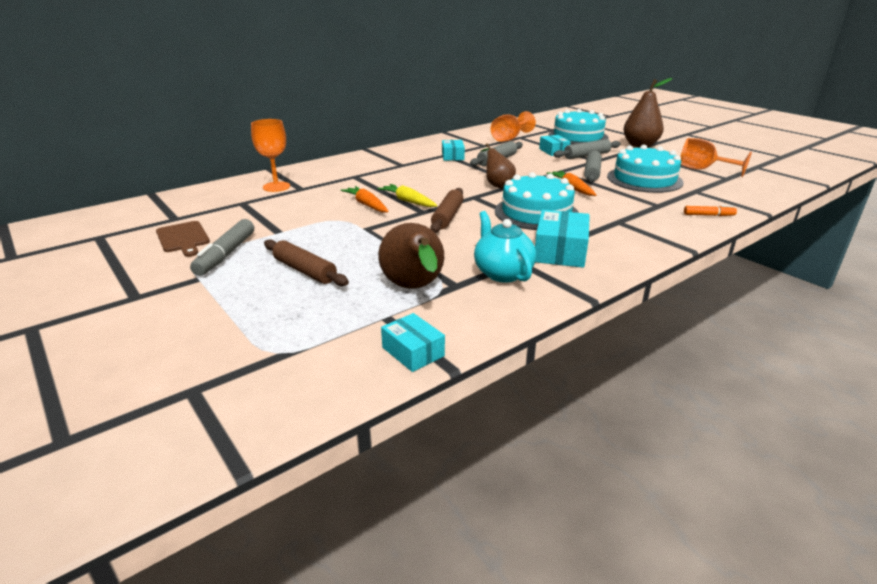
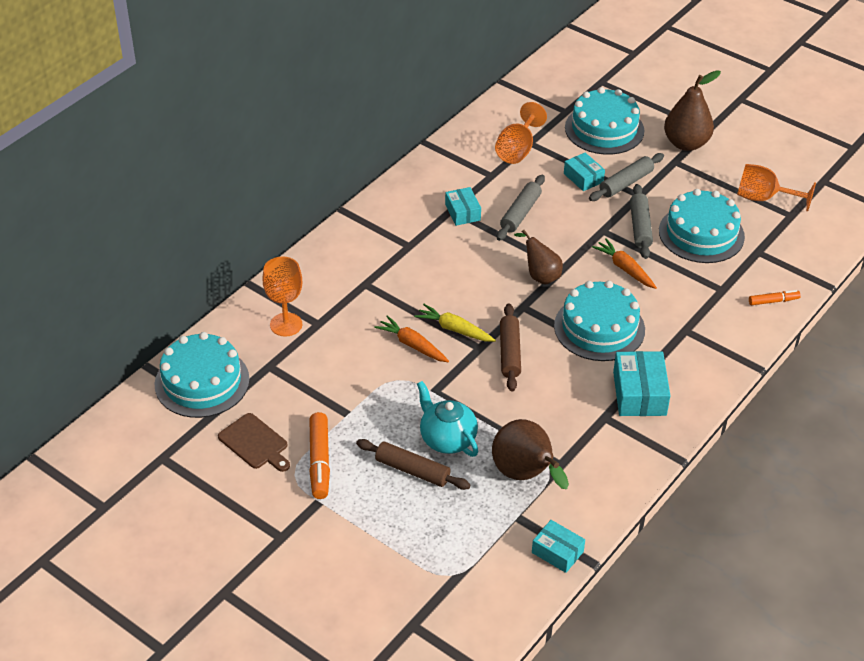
camera: 15 degrees left, 15 degrees up
grey marker [190,219,254,276] -> orange marker [309,412,330,499]
turquoise teapot [474,211,536,283] -> turquoise teapot moved to [417,381,478,457]
none -> turquoise cake [155,332,250,418]

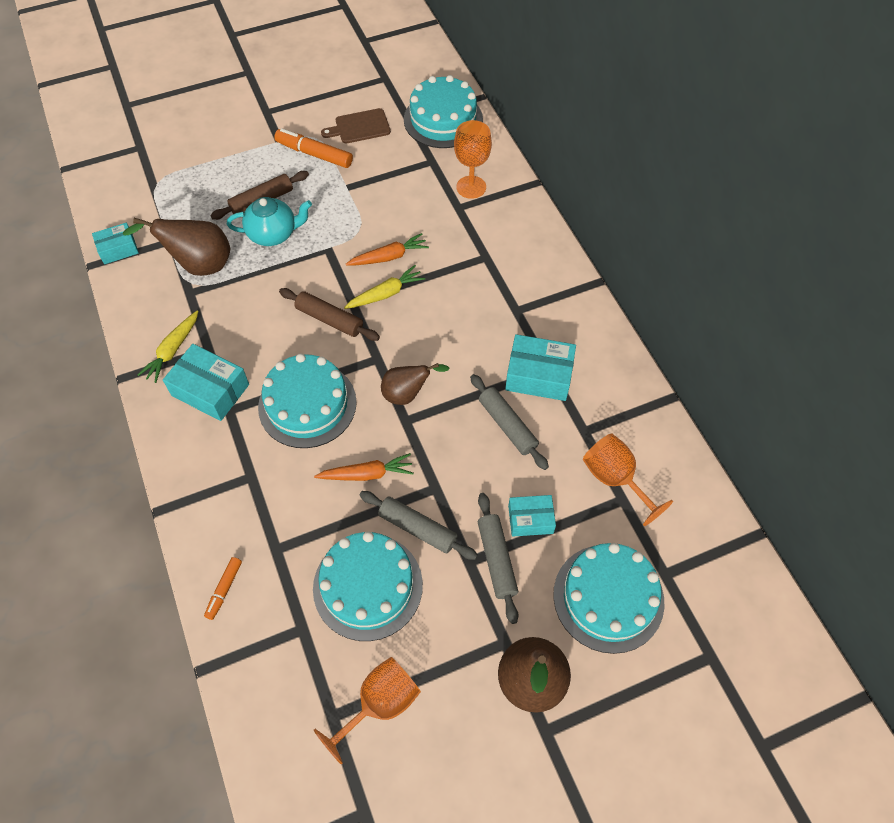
camera: 120 degrees right, 15 degrees up
turquoise box [445,187,481,226] -> turquoise box [505,334,576,401], size x1.59
none -> yellow carrot [138,310,198,383]

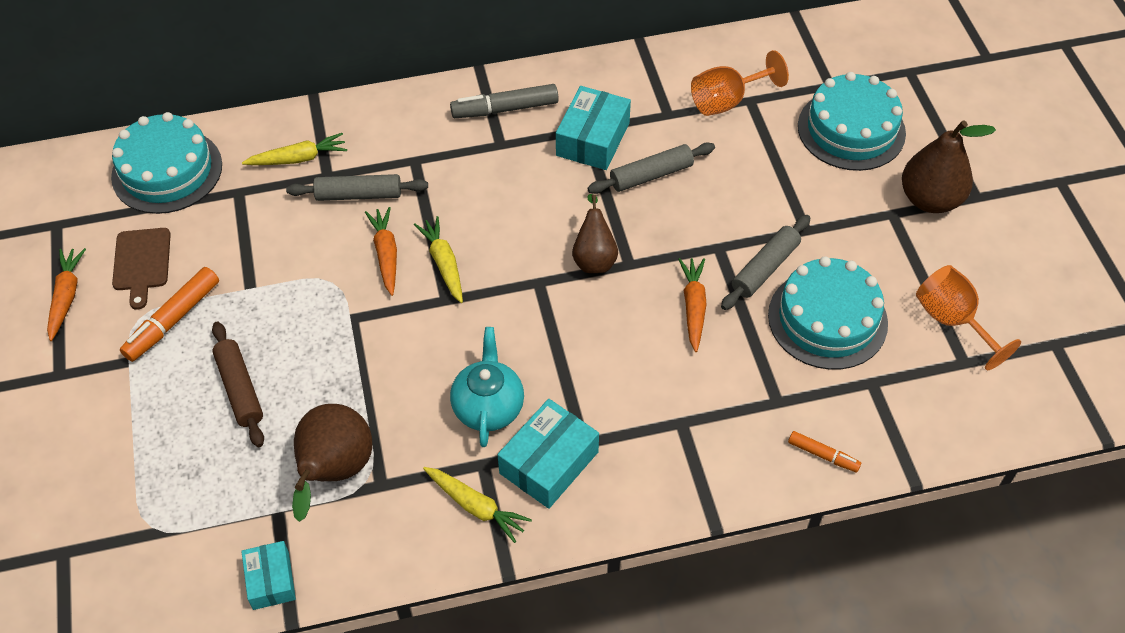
camera: 80 degrees left, 5 degrees down
turquoise teapot [227,197,312,246] -> turquoise teapot moved to [450,327,524,447]
turquoise cake [258,353,357,448] -> none
brown rolling pin [279,288,380,341] -> none
orange goblet [454,120,492,199] -> yellow carrot [242,133,347,165]
grey rolling pin [478,493,518,624] -> grey rolling pin moved to [286,174,428,201]
turquoise box [508,495,556,537] -> none
none -> orange carrot [47,248,86,341]
none -> grey marker [450,84,559,118]

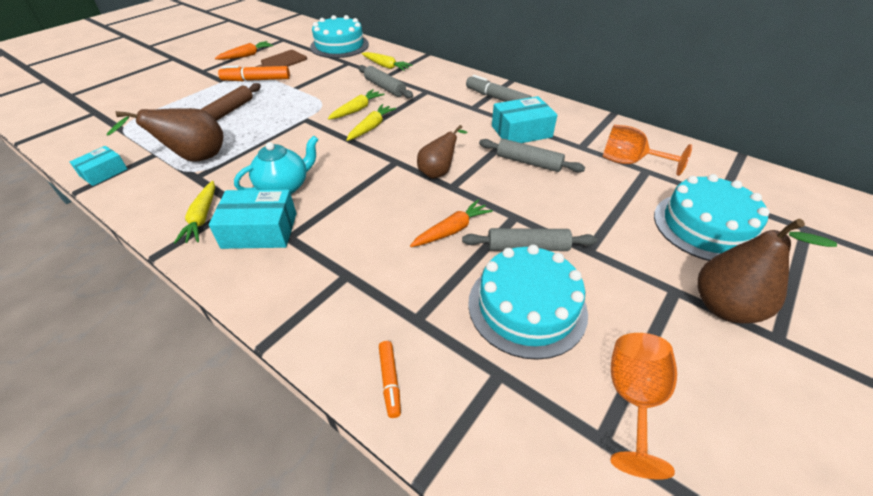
camera: 50 degrees right, 10 degrees down
orange carrot [365,207,397,296] -> yellow carrot [328,89,385,120]

